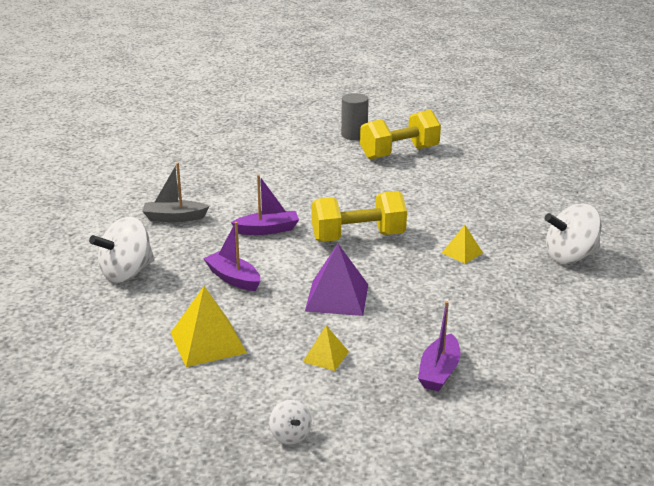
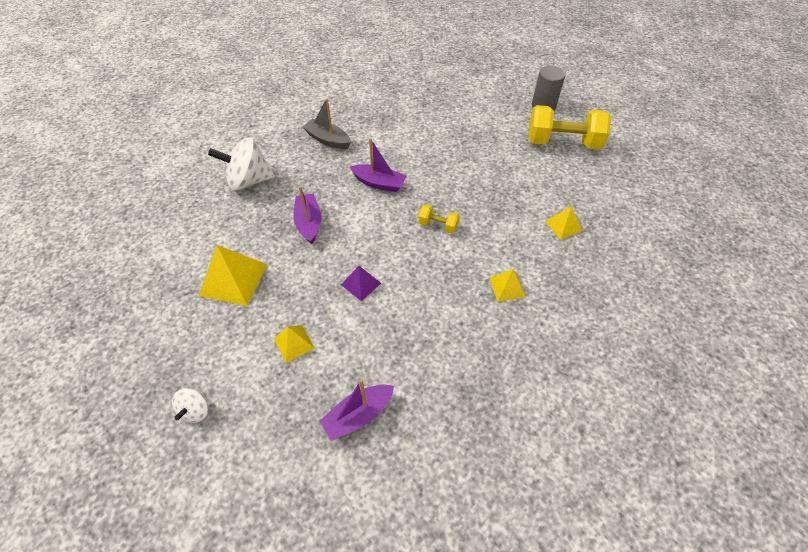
camera: 35 degrees right, 25 degrees up
purple pyramid [305,244,368,316] -> purple pyramid [341,266,381,301], size x0.56
yellow dumbbell [311,191,407,242] -> yellow dumbbell [418,204,460,233], size x0.46
white spinning top [545,204,602,264] -> none
none -> yellow pyramid [545,206,582,240]

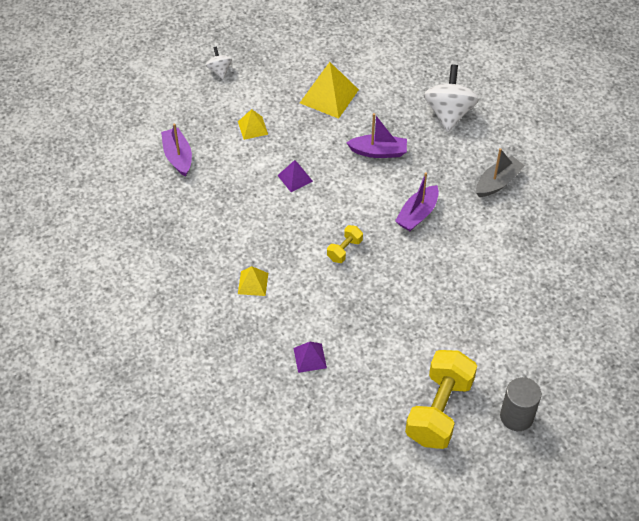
camera: 105 degrees right, 0 degrees up
white spinning top [172,388,208,423] -> white spinning top turned 45 degrees clockwise [206,46,232,79]
yellow pyramid [545,206,582,240] -> purple pyramid [293,342,327,373]

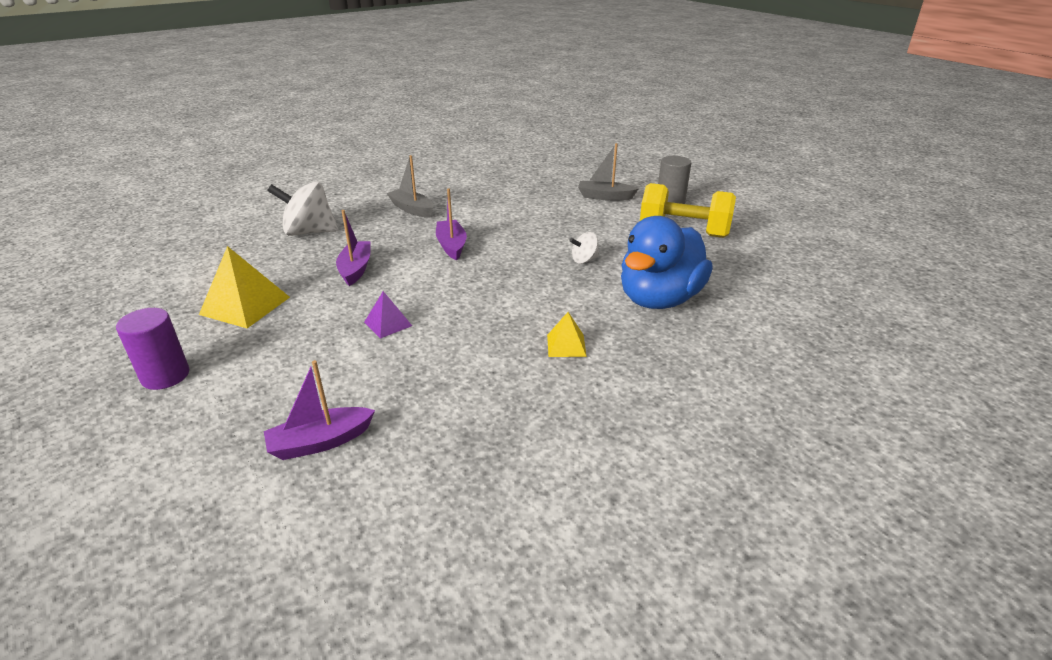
camera: 95 degrees left, 20 degrees down
white spinning top [206,46,232,79] -> white spinning top moved to [569,232,600,264]
yellow pyramid [238,109,268,140] -> none
purple pyramid [293,342,327,373] -> blue duck [621,216,713,309]
yellow dumbbell [327,225,363,263] -> none
purple boat [395,172,439,231] -> purple boat turned 135 degrees counterclockwise [436,189,467,260]
none -> purple cylinder [116,308,189,390]
none -> grey boat [578,143,639,201]

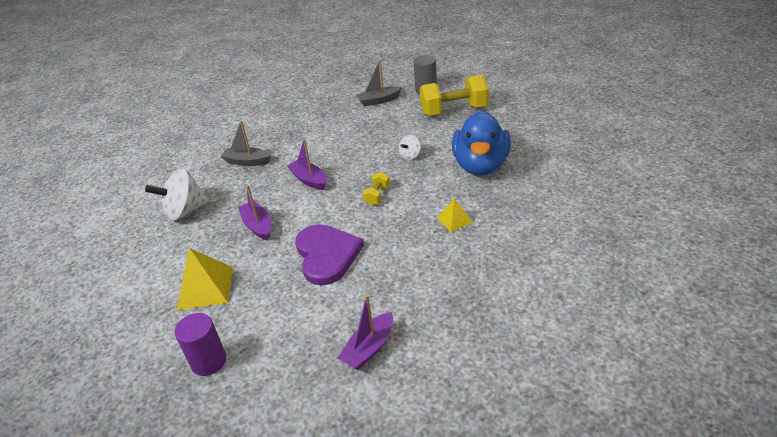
camera: 25 degrees left, 5 degrees up
purple pyramid [364,291,412,339] -> purple heart [295,224,364,285]
none -> yellow dumbbell [363,172,390,206]

